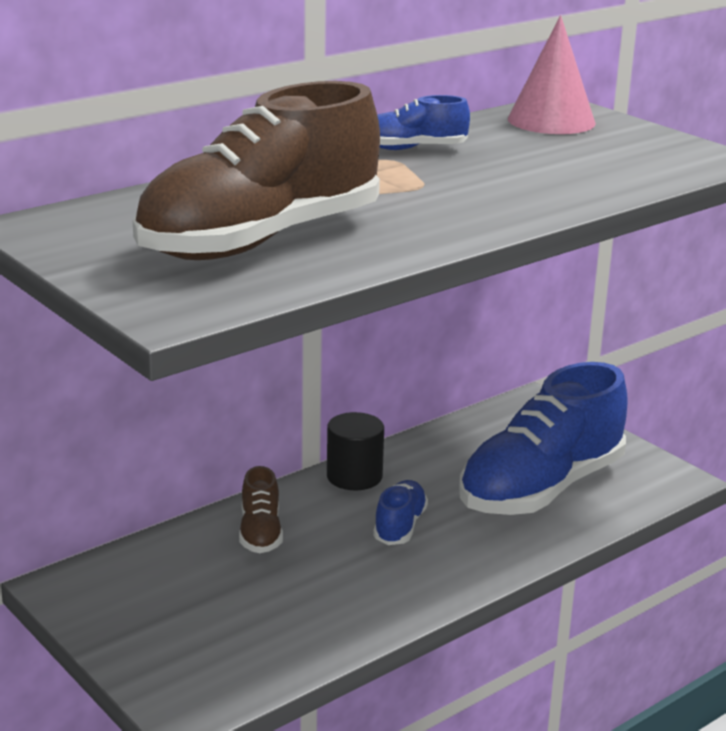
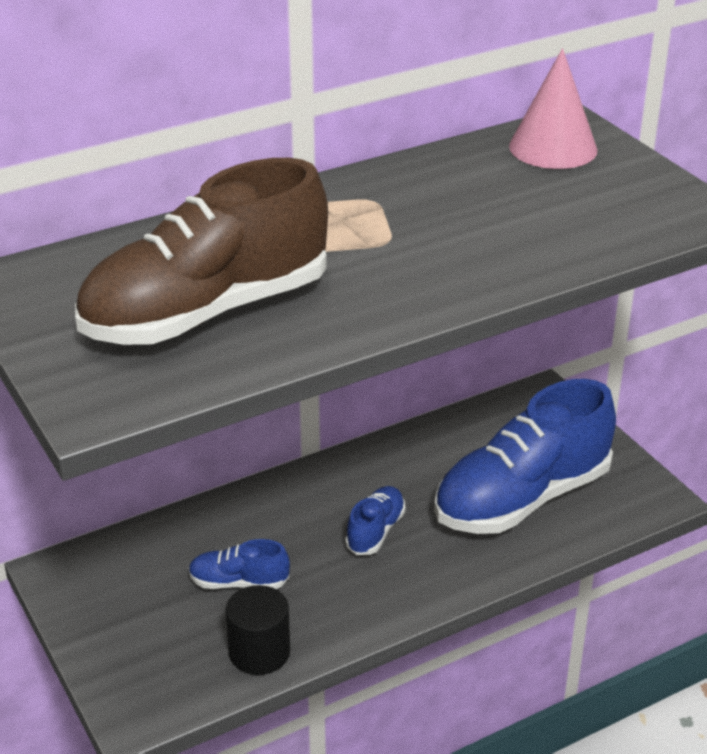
camera: 10 degrees right, 10 degrees up
brown shoe [239,466,283,553] -> none
black cylinder [327,412,384,490] -> black cylinder moved to [226,585,290,675]
blue shoe [377,95,470,150] -> blue shoe moved to [188,539,290,589]

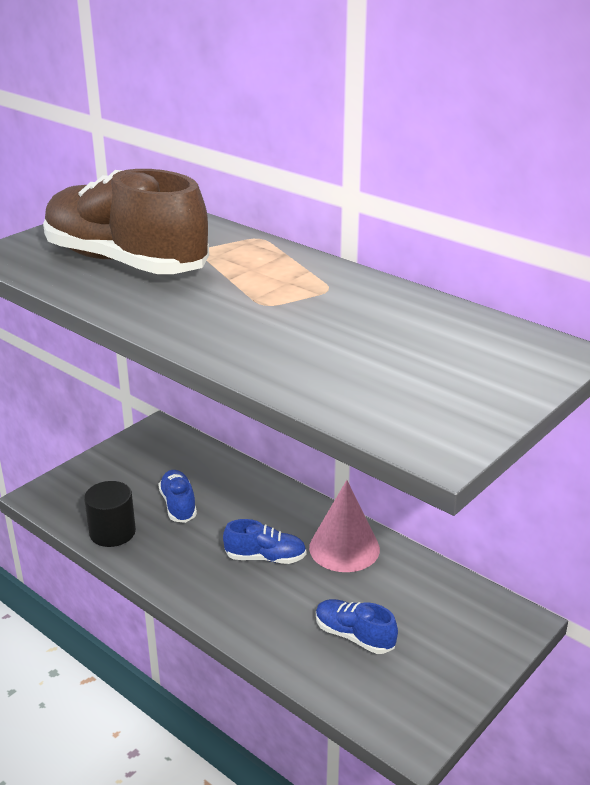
camera: 70 degrees right, 5 degrees down
blue shoe [434,379,616,534] -> blue shoe [316,599,398,654], size x0.44
pink cone [509,48,597,169] -> pink cone moved to [309,480,380,572]

